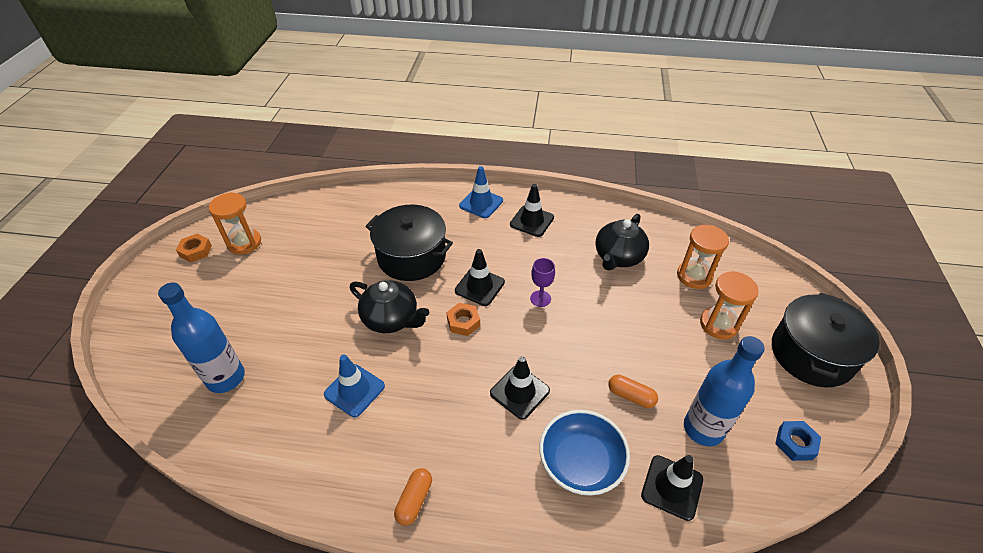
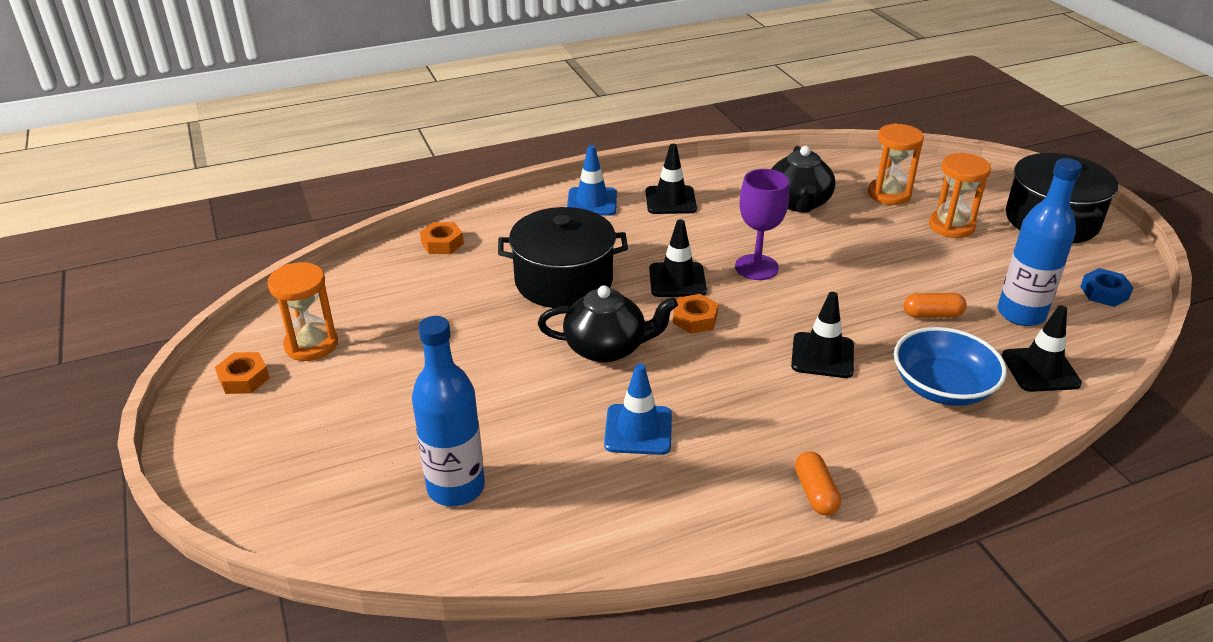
camera: 30 degrees left, 10 degrees down
purple goblet [530,258,555,307] -> purple goblet [735,169,789,280], size x1.57
none -> orange nut [420,222,464,254]

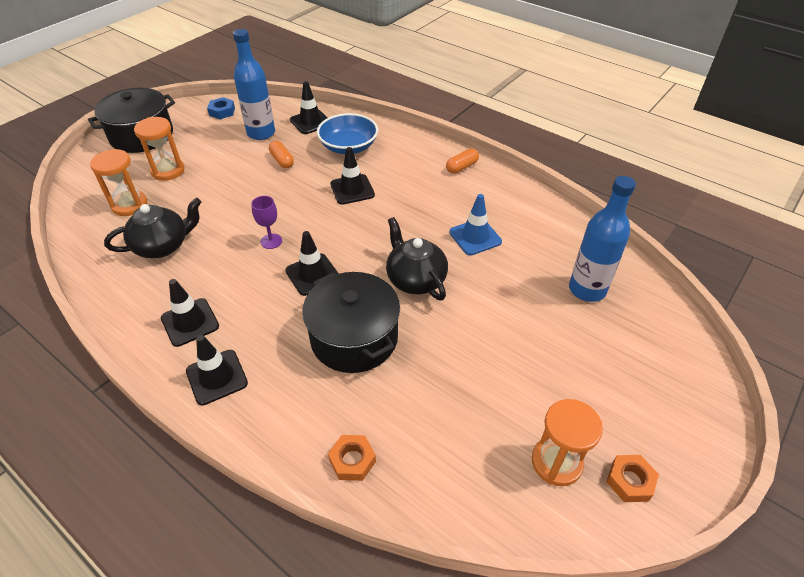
camera: 120 degrees left, 10 degrees up
blue traffic cone [567,145,617,216] -> black traffic cone [186,335,248,405]
orange nut [673,294,718,334] -> none
purple goblet [735,169,789,280] -> purple goblet [251,196,282,249], size x0.64

